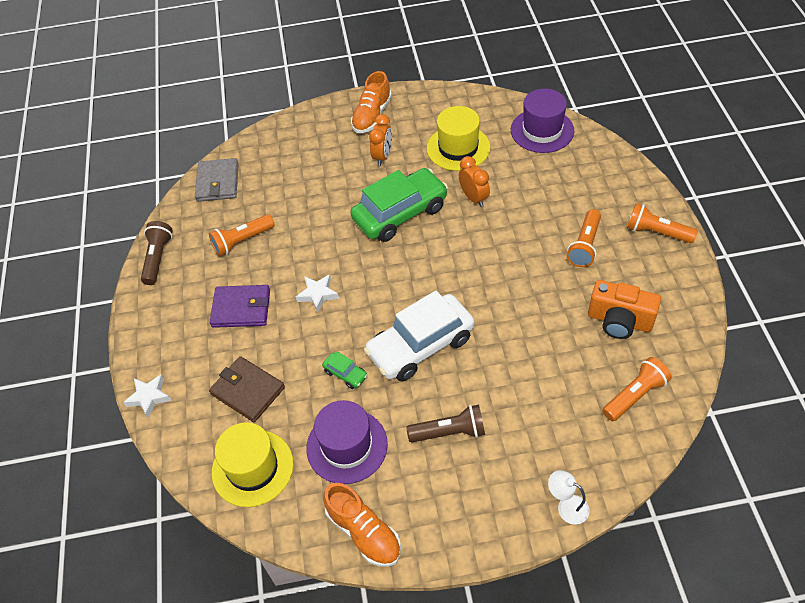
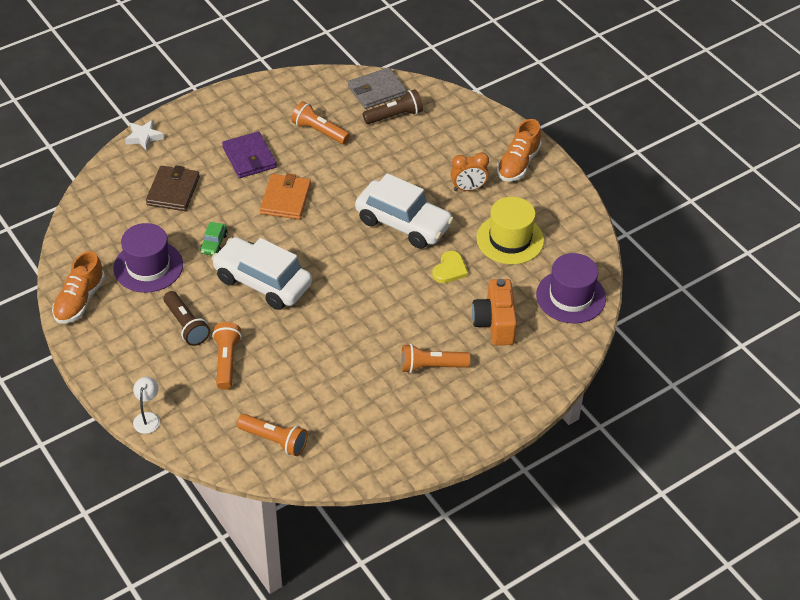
camera: 60 degrees right, 5 degrees down
brown flashlight [141,221,172,285] -> brown flashlight moved to [363,89,423,124]
yellow hat [212,423,294,507] -> none
white star [296,274,339,312] -> orange wallet [260,174,311,219]
green car [350,168,448,242] -> white car [355,173,454,249]
orange shoe [351,71,392,133] -> orange shoe turned 60 degrees counterclockwise [497,119,542,181]
orange clock [459,156,490,207] -> yellow heart [432,251,468,283]
orange camera [588,280,661,339] -> orange camera moved to [472,279,517,345]
orange flashlight [627,203,698,243] -> orange flashlight moved to [212,322,242,390]

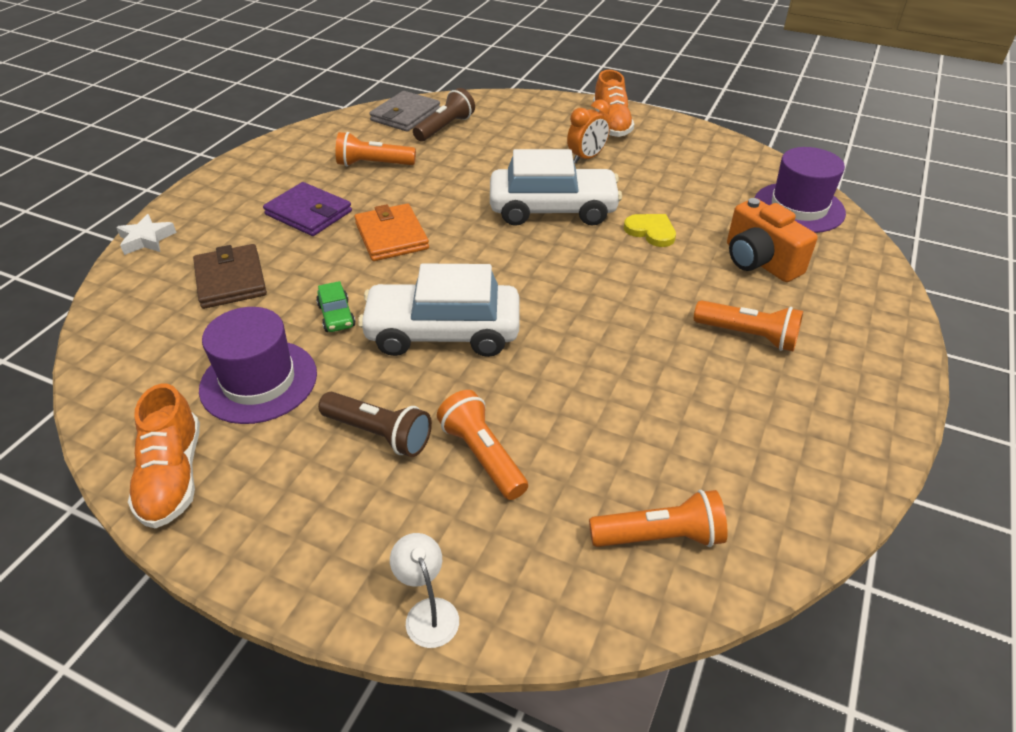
camera: 30 degrees left, 5 degrees down
orange flashlight [401,344,470,373] -> orange flashlight turned 120 degrees counterclockwise [694,300,803,351]
yellow heart [432,251,468,283] -> yellow heart turned 45 degrees counterclockwise [624,214,676,247]
yellow hat [476,197,544,265] -> none

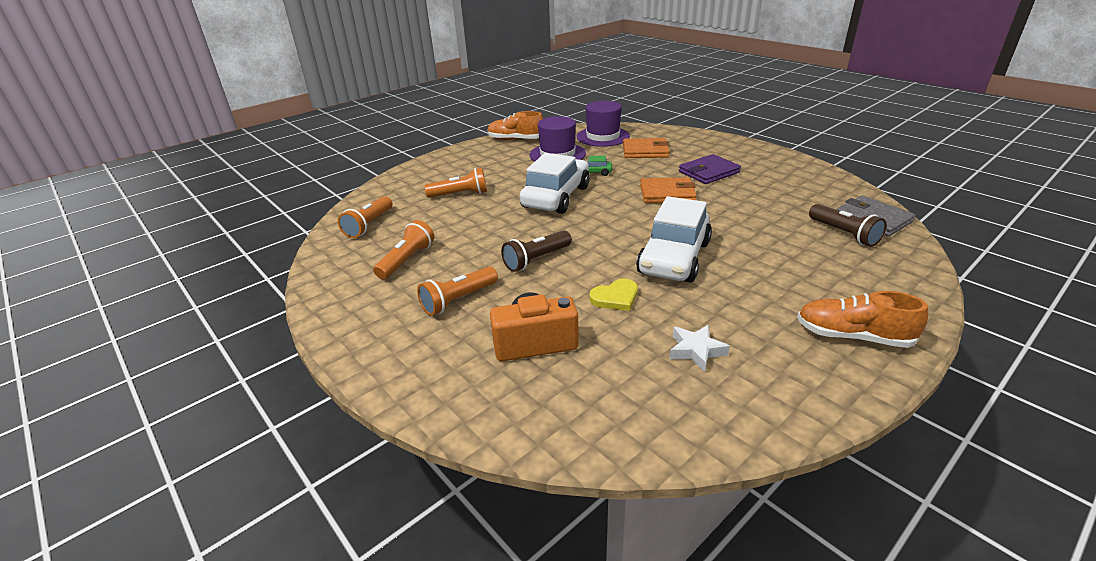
camera: 115 degrees right, 10 degrees down
white star [116,214,177,255] -> white star moved to [670,325,730,372]
brown wallet [193,244,267,309] -> orange wallet [623,138,670,158]
brown flashlight [318,392,432,457] -> brown flashlight moved to [501,230,572,272]
orange flashlight [335,132,416,166] -> orange flashlight moved to [373,220,434,279]
white lamp [390,533,459,648] -> none
orange clock [567,99,610,164] -> none
purple hat [754,147,846,233] -> purple hat moved to [576,101,630,147]

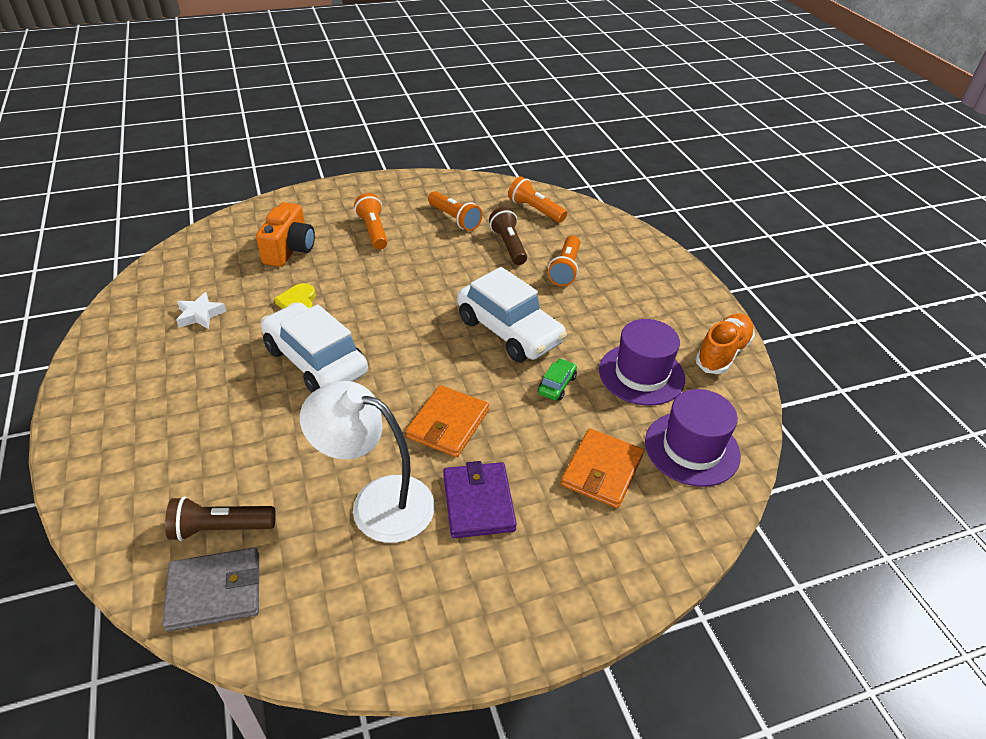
camera: 110 degrees right, 10 degrees up
brown flashlight [501,230,572,272] -> brown flashlight moved to [489,207,527,265]
orange shoe [797,291,928,348] -> none
none -> white lamp [300,381,435,543]

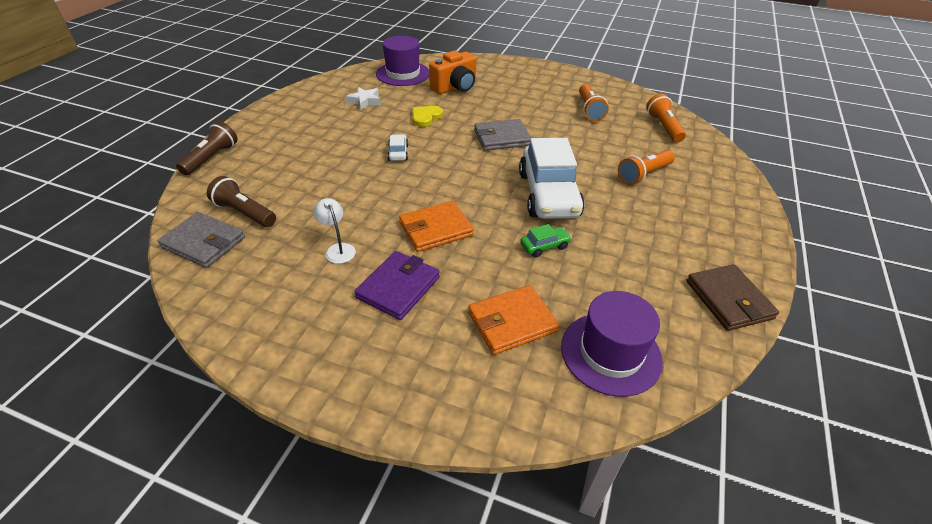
camera: 40 degrees right, 0 degrees up
white car [261,302,368,393] -> white car [387,134,408,161], size x0.42
white lamp [300,381,435,543] -> white lamp [313,198,356,264], size x0.45
orange flashlight [354,193,388,250] -> none
brown flashlight [489,207,527,265] -> brown flashlight moved to [176,122,238,175]
purple hat [599,319,685,406] -> purple hat moved to [376,36,429,86]
orange shoe [695,313,755,374] -> brown wallet [686,264,779,331]
none -> grey wallet [474,119,531,151]

